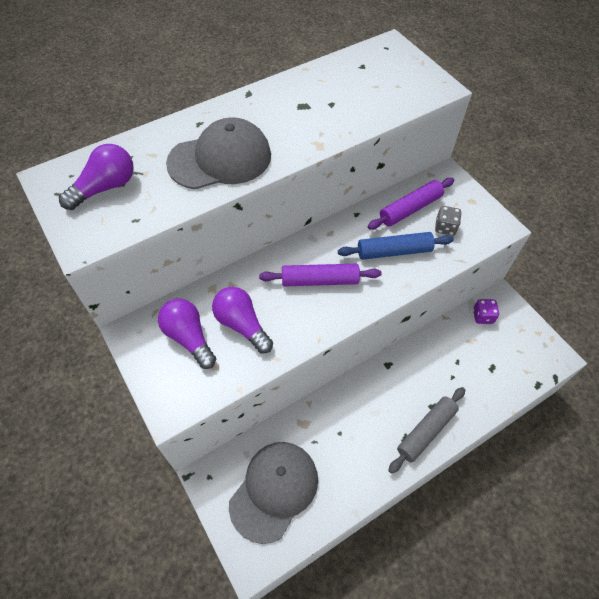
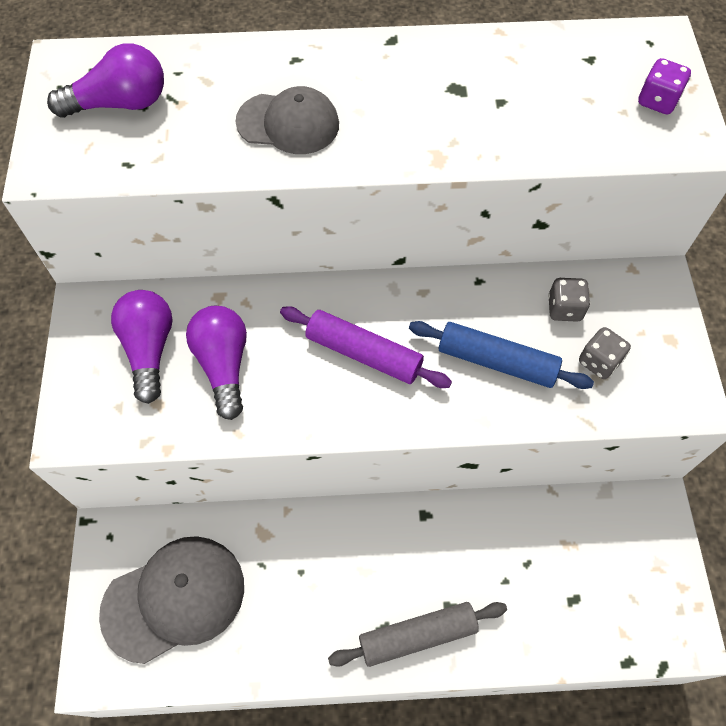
camera: 30 degrees right, 5 degrees up
grey cap [166,117,271,190] -> grey cap [236,86,339,154], size x0.65
purple rolling pin [368,178,454,230] -> grey dice [548,278,590,322]
purple dice [473,299,499,324] -> purple dice moved to [638,58,691,115]

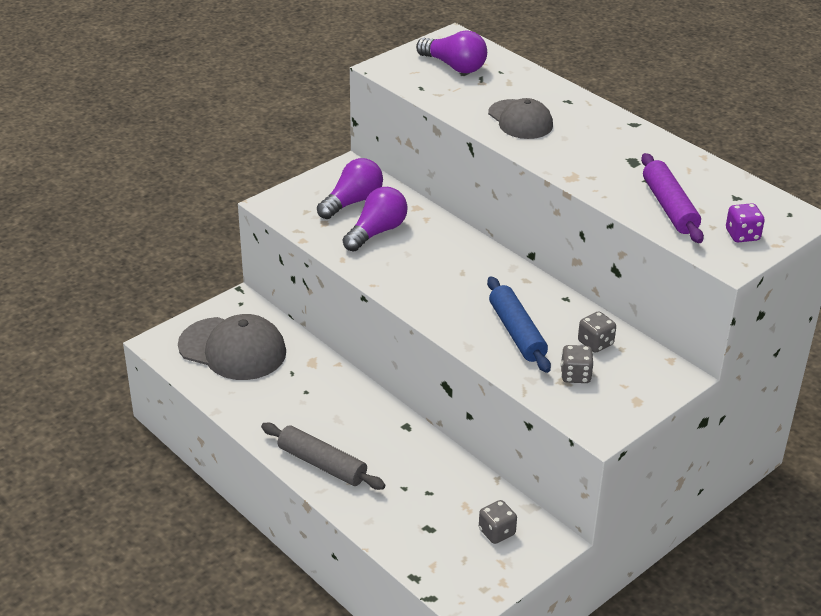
camera: 50 degrees right, 25 degrees down
purple rolling pin [280,306,452,388] -> purple rolling pin moved to [641,153,704,243]
none -> grey dice [479,500,517,544]

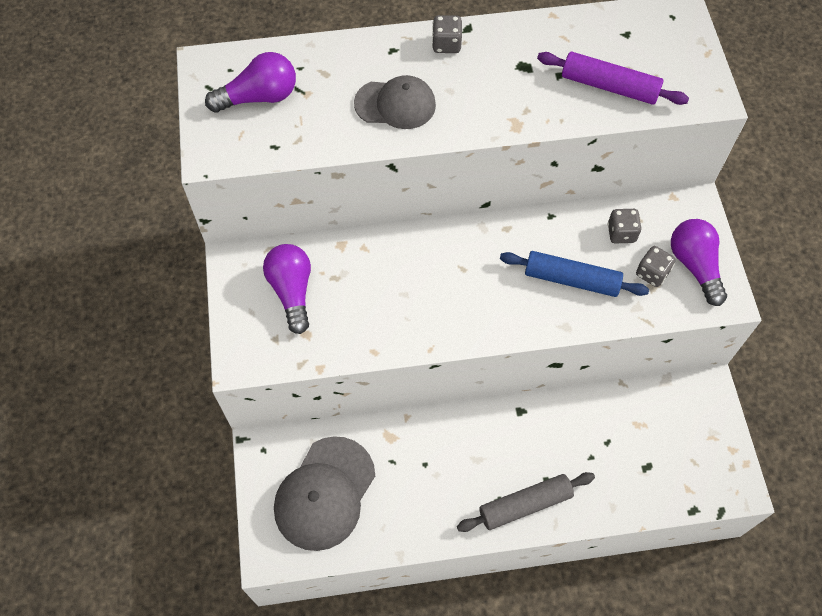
camera: 55 degrees left, 25 degrees up
grey cap [178,314,286,380] -> grey cap turned 150 degrees clockwise [274,436,375,551]
purple light bulb [343,187,407,252] -> purple light bulb moved to [671,219,727,306]
grey dice [479,500,517,544] -> grey dice moved to [432,15,462,53]
purple dice [726,203,765,242] -> none

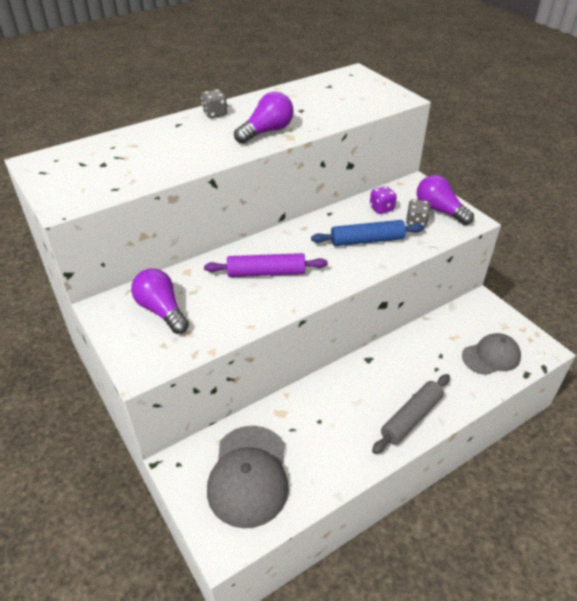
camera: 25 degrees left, 20 degrees down
purple light bulb [205,52,296,112] -> purple light bulb moved to [234,92,294,144]
grey cap [354,75,436,129] -> grey cap moved to [462,333,521,375]
purple rolling pin [537,52,689,105] -> purple rolling pin moved to [204,253,328,277]
grey dice [608,209,642,243] -> purple dice [370,186,397,214]

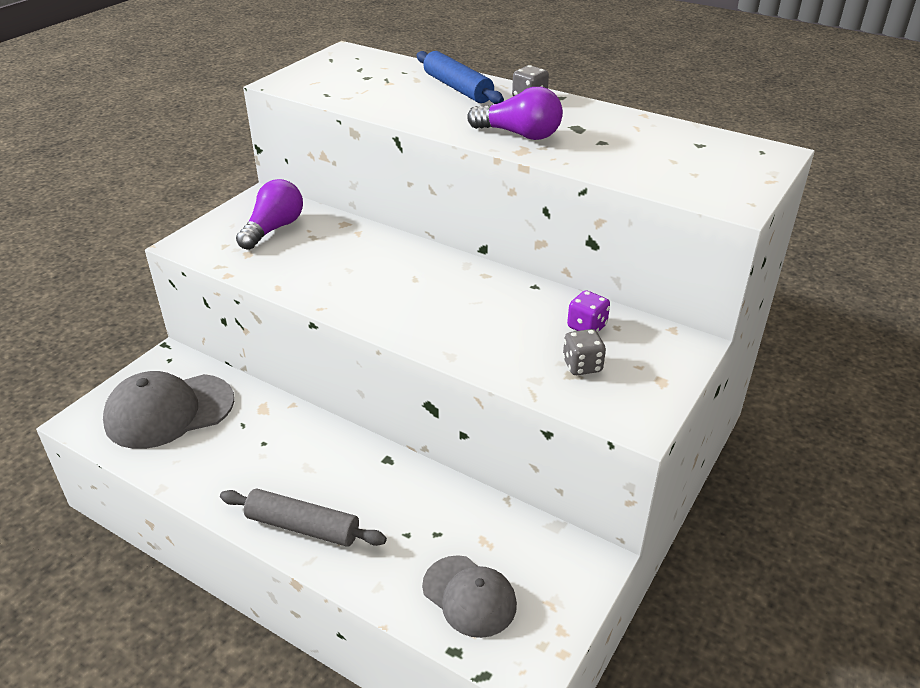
camera: 65 degrees right, 5 degrees down
purple rolling pin [204,253,328,277] -> none
blue rolling pin [311,220,424,246] -> blue rolling pin moved to [417,51,504,104]
purple light bulb [417,175,474,225] -> none

